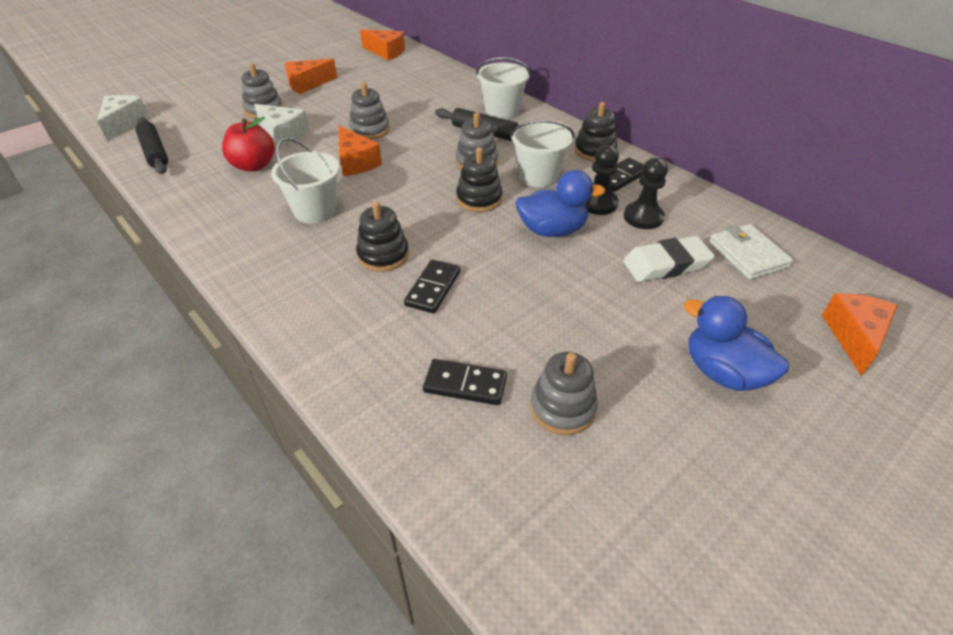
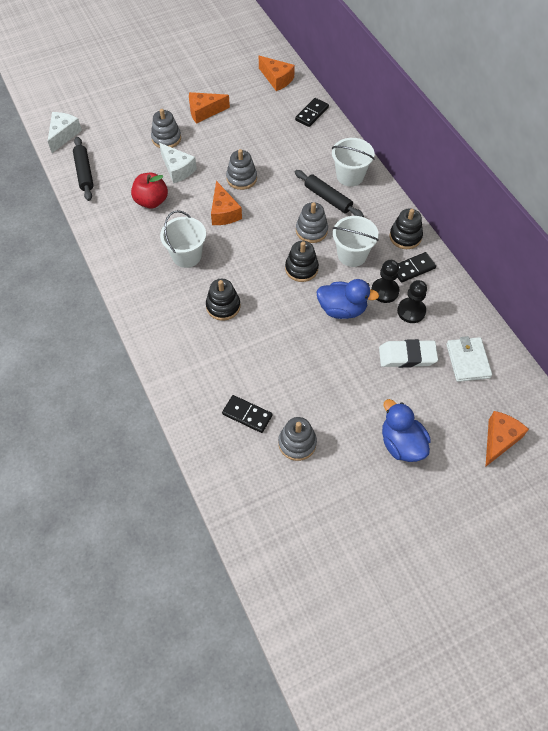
camera: 15 degrees right, 15 degrees up
black domino [404,259,460,313] -> black domino moved to [295,98,329,127]

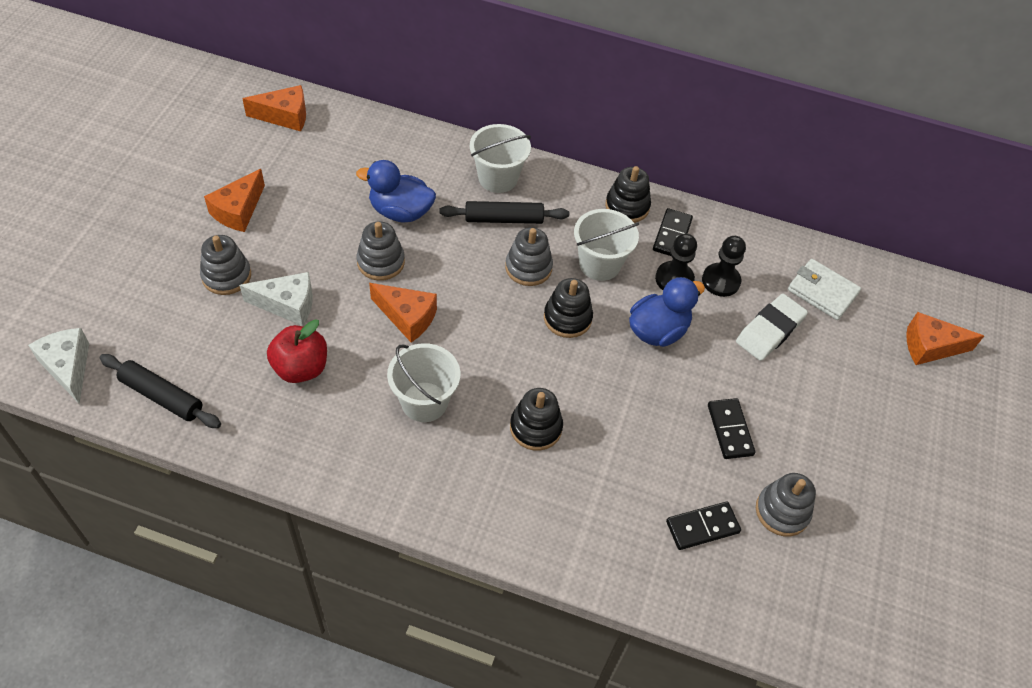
camera: 50 degrees left, 5 degrees down
black domino [295,98,329,127] -> black domino moved to [708,398,755,459]
blue duck [382,399,431,462] -> blue duck moved to [356,160,436,223]
orange cheese [486,411,529,466] -> orange cheese turned 75 degrees counterclockwise [906,312,984,365]

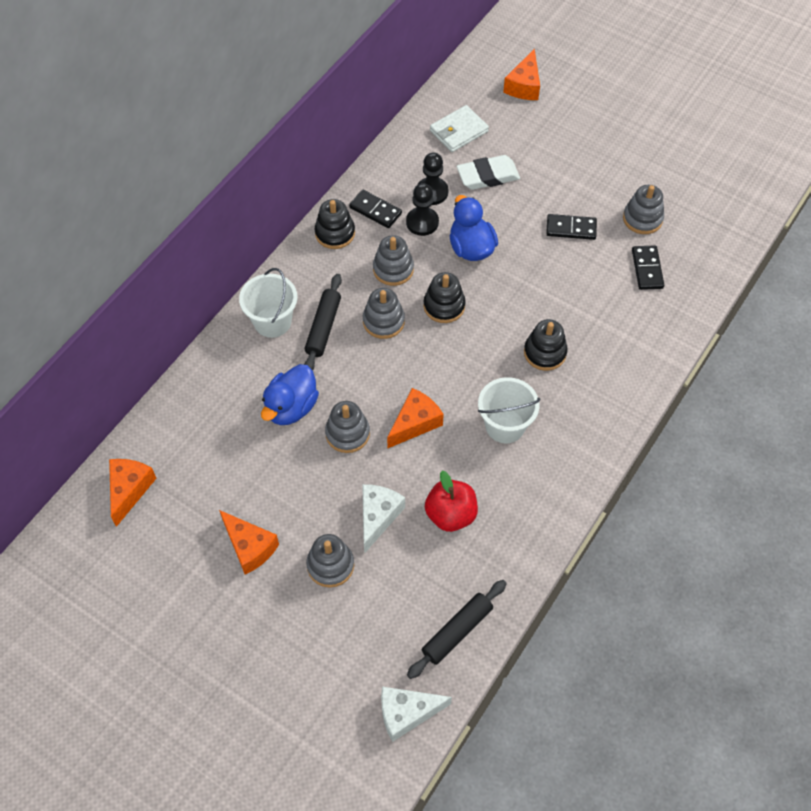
camera: 70 degrees left, 5 degrees up
white bucket [574,209,639,281] -> grey stacking toy [373,235,414,286]
white eraser [736,294,808,361] -> white eraser turned 75 degrees counterclockwise [457,155,520,190]

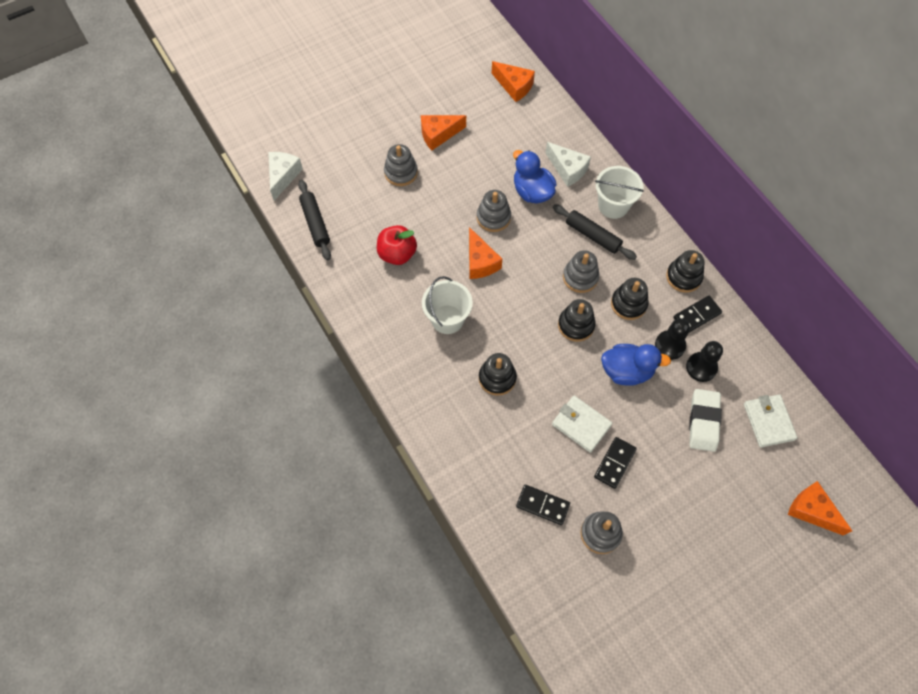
camera: 115 degrees right, 5 degrees up
white cheese [362,484,405,553] -> white cheese moved to [545,142,591,187]
grey stacking toy [373,235,414,286] -> black stacking toy [611,278,649,320]
none -> white wallet [552,396,613,453]

